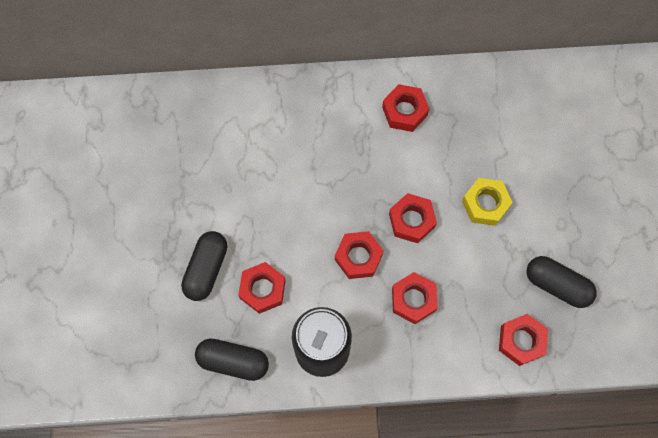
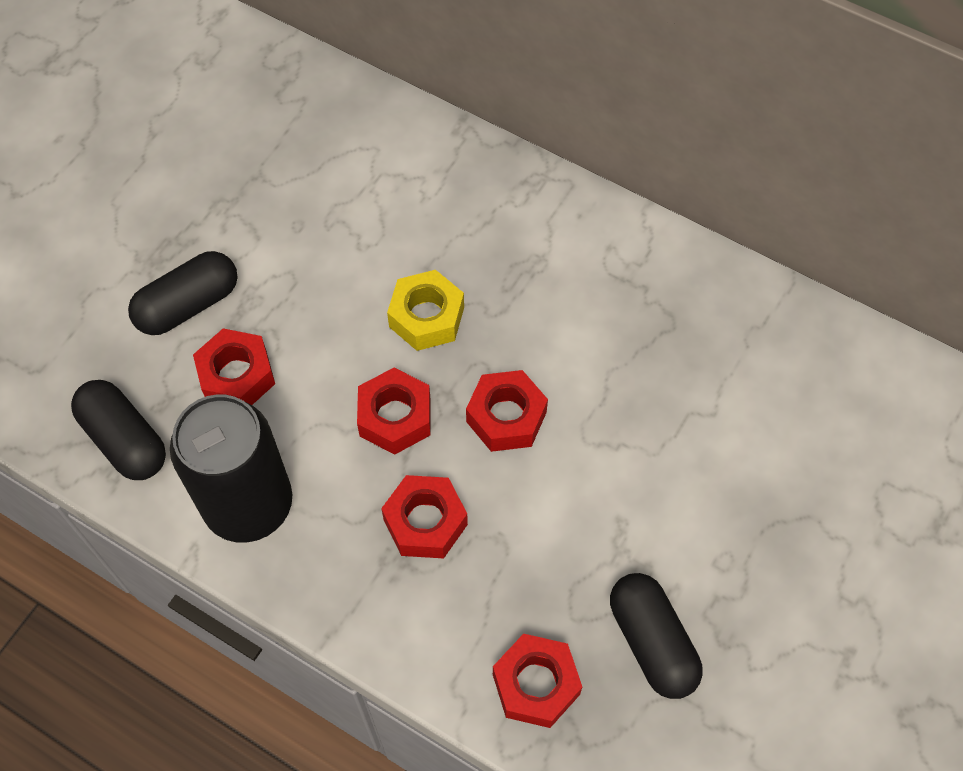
camera: 35 degrees right, 10 degrees down
red nut [382,84,429,132] -> none
yellow nut [462,178,513,226] -> yellow nut moved to [387,270,464,351]

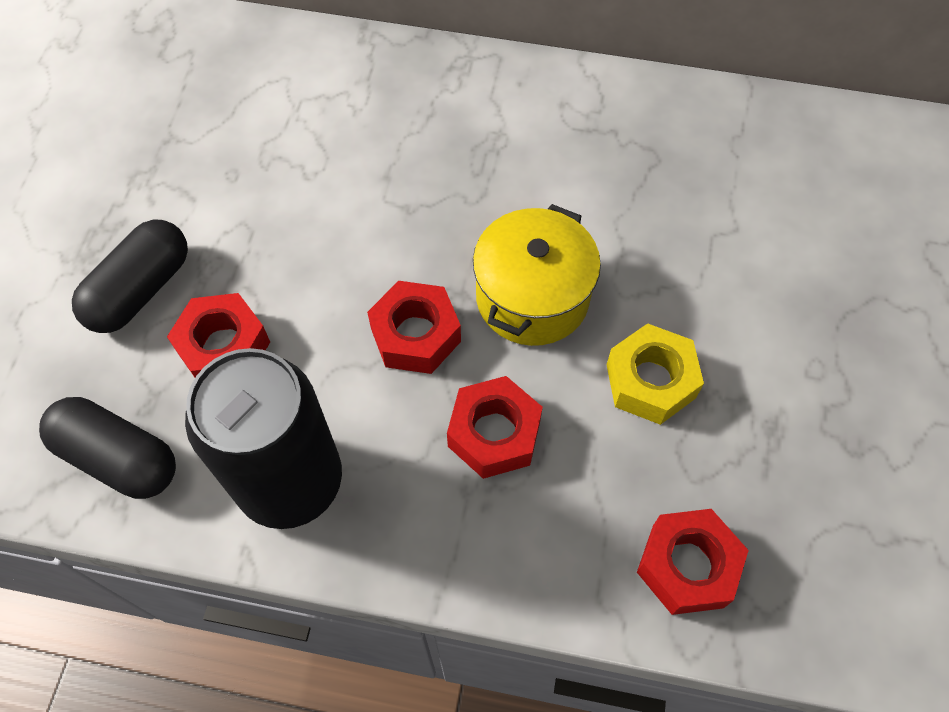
camera: 20 degrees left, 0 degrees up
yellow nut [387,270,464,351] -> yellow nut moved to [606,323,704,425]
red nut [466,370,548,452] -> yellow pot [473,204,601,346]
black capsule [610,573,703,699] -> none

